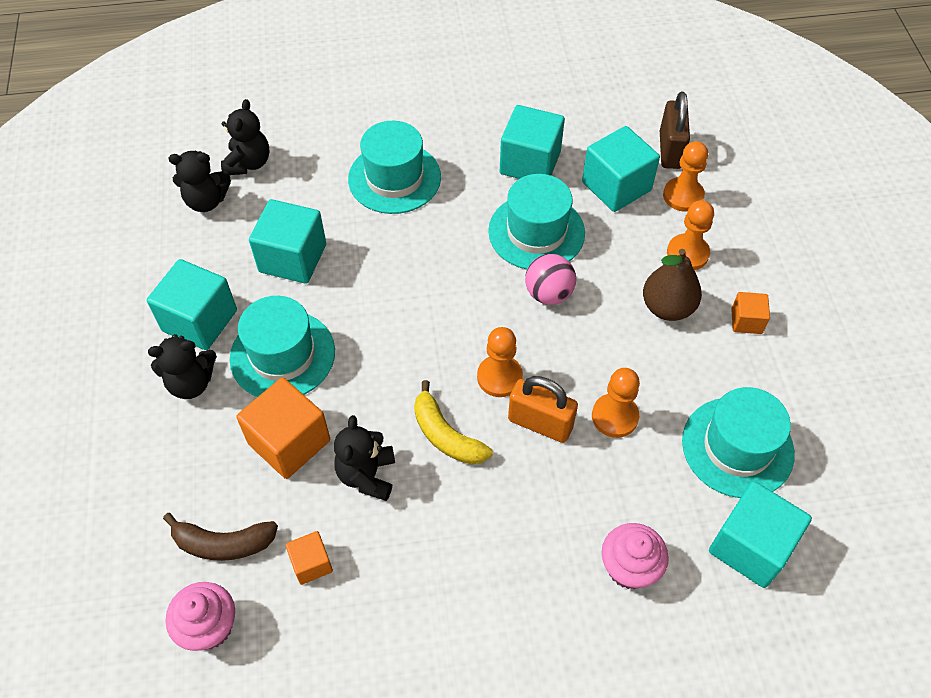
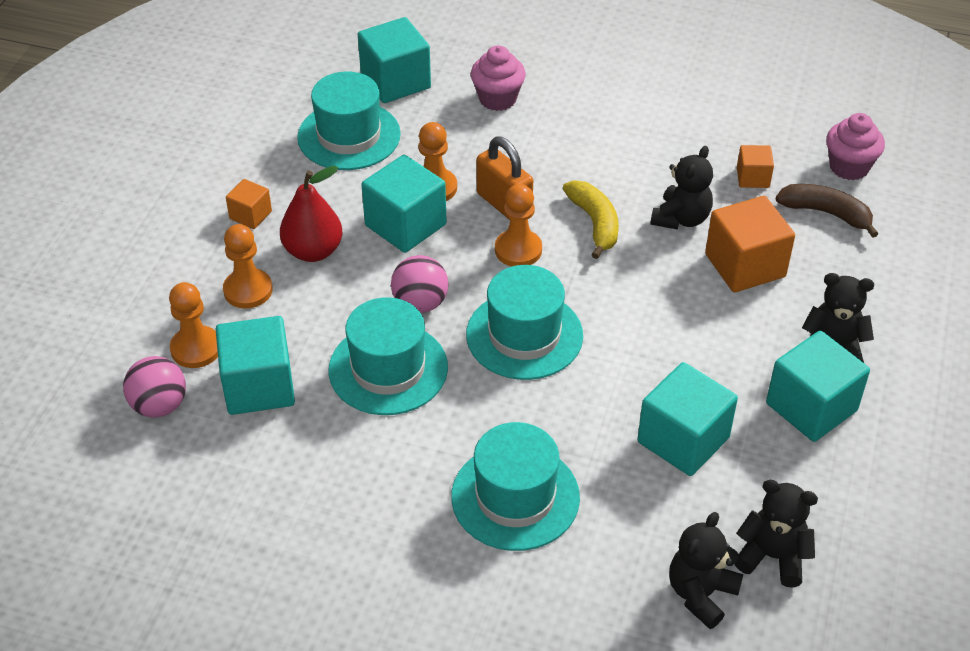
camera: 155 degrees left, 10 degrees down
turquoise hat [230,296,335,397] -> turquoise hat moved to [466,265,583,380]
turquoise cube [500,105,565,179] -> turquoise cube moved to [361,155,447,253]
brown pear [643,249,702,321] -> red pear [280,166,342,262]
brown padlock [660,92,690,169] -> pink ball [123,356,186,418]

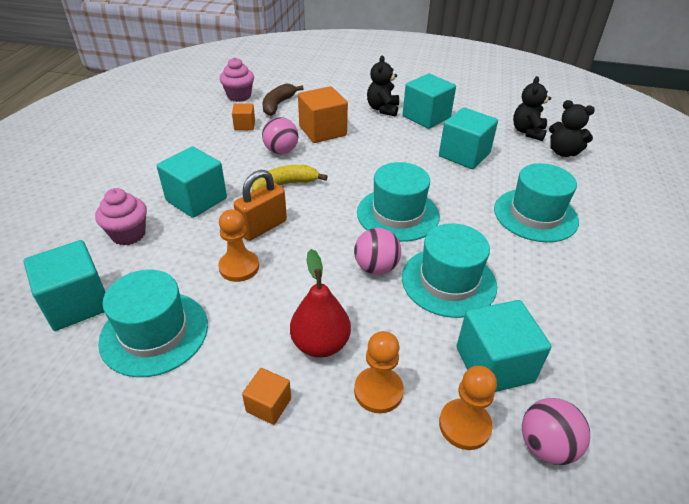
camera: 95 degrees left, 5 degrees down
turquoise cube [361,155,447,253] -> turquoise cube moved to [157,146,227,218]
orange pawn [495,184,542,266] -> none
black teddy bear [650,146,713,229] -> pink ball [262,117,298,154]

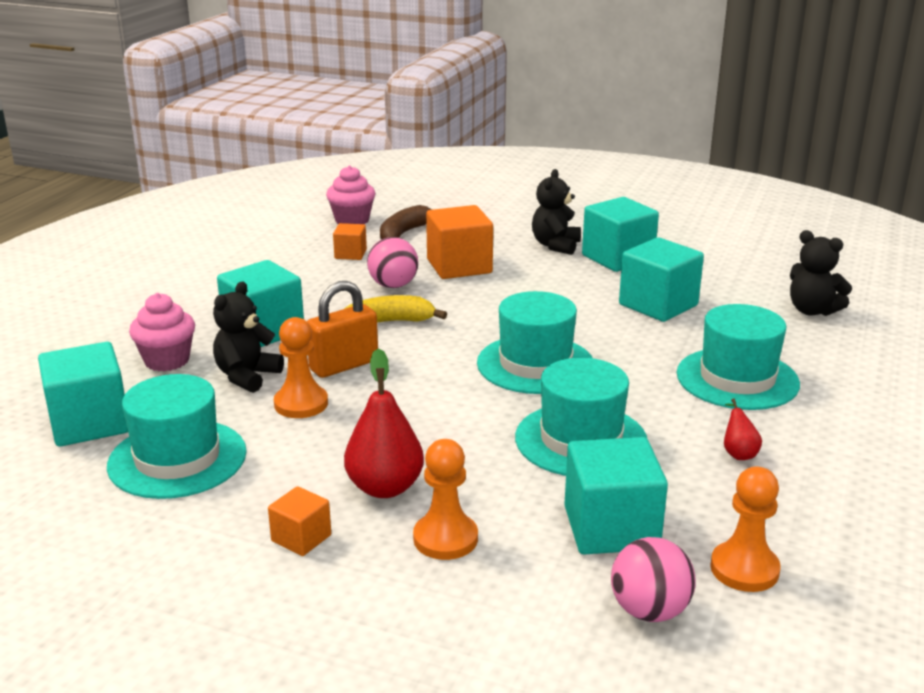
camera: 10 degrees right, 15 degrees down
pink ball [354,228,401,275] -> none
orange pawn [439,366,497,450] -> orange pawn moved to [710,466,781,592]
black teddy bear [513,76,551,141] -> black teddy bear moved to [213,282,284,393]
none -> red pear [724,398,762,460]

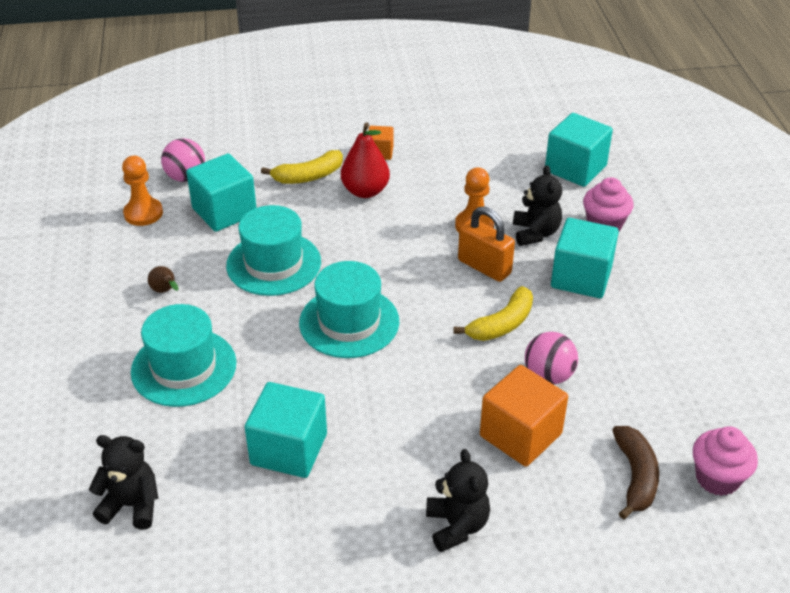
camera: 150 degrees right, 15 degrees up
turquoise hat [107,374,247,499] -> none
orange padlock [307,281,378,378] -> orange padlock turned 75 degrees counterclockwise [458,206,515,282]
orange cube [333,223,367,260] -> none
orange pawn [413,439,478,560] -> yellow banana [261,150,343,184]
turquoise cube [582,197,659,272] -> none
red pear [724,398,762,460] -> brown pear [148,266,179,293]

